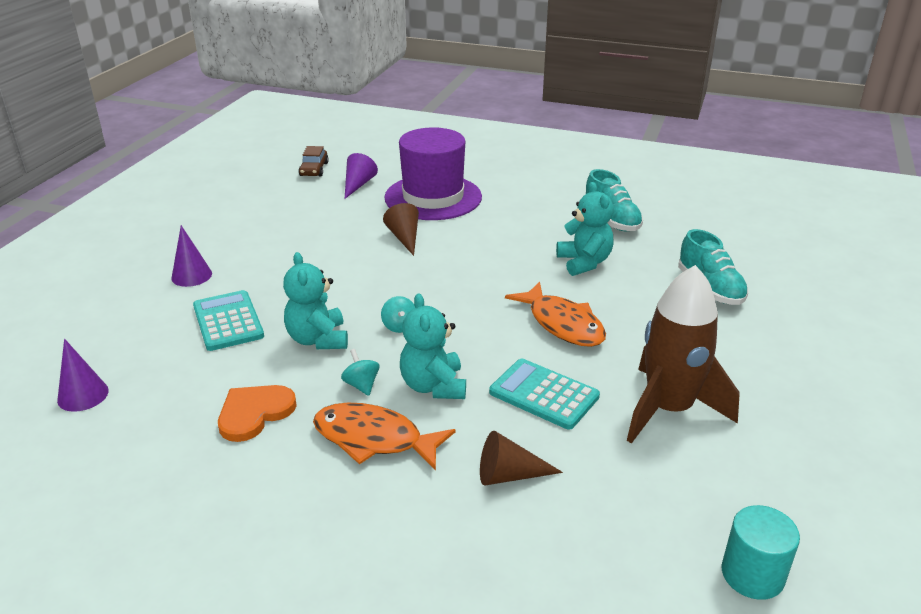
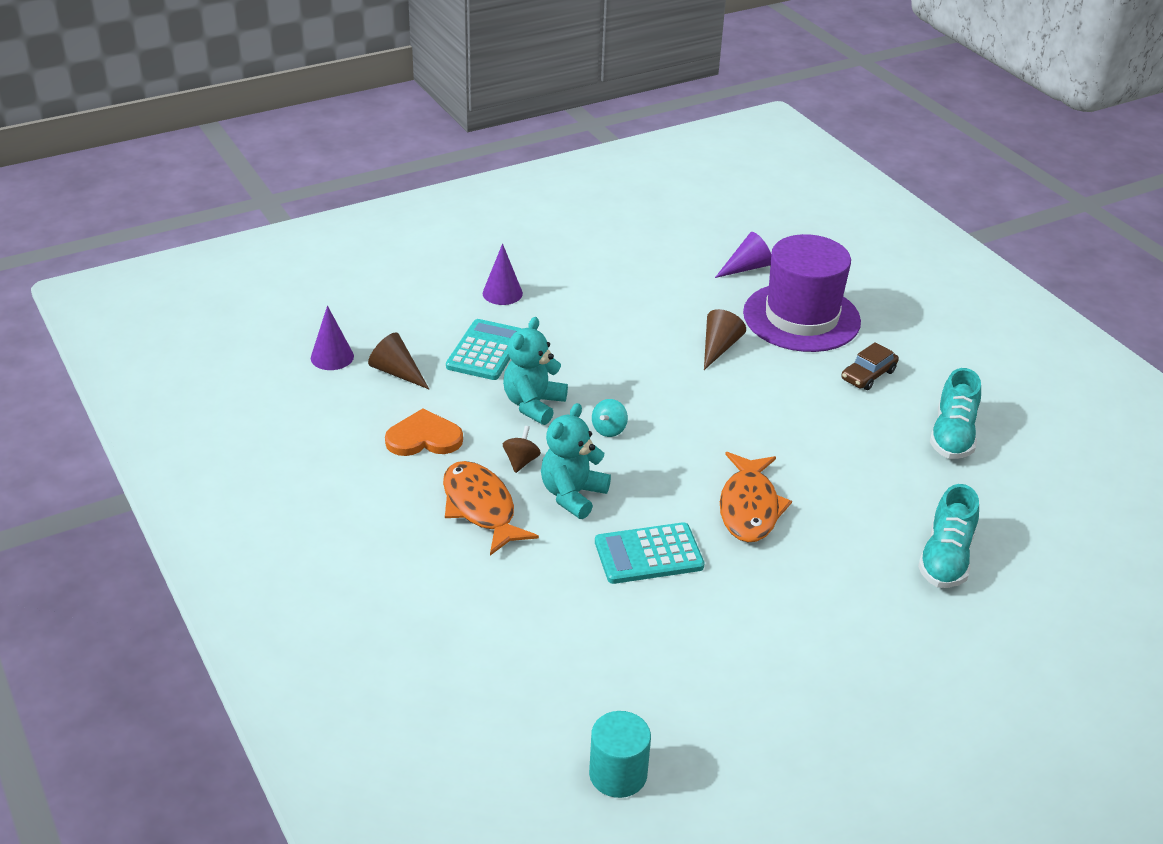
camera: 40 degrees right, 5 degrees up
brown car [299,146,329,177] -> brown car moved to [841,342,899,390]
turquoise spinning top [341,349,379,396] -> brown spinning top [503,426,541,473]
brown cone [480,431,563,486] -> brown cone moved to [368,332,429,389]
turquoise calculator [489,359,600,430] -> turquoise calculator turned 90 degrees counterclockwise [595,522,705,584]
turquoise teddy bear [556,182,613,276] -> none
brown rocket [627,265,739,444] -> none

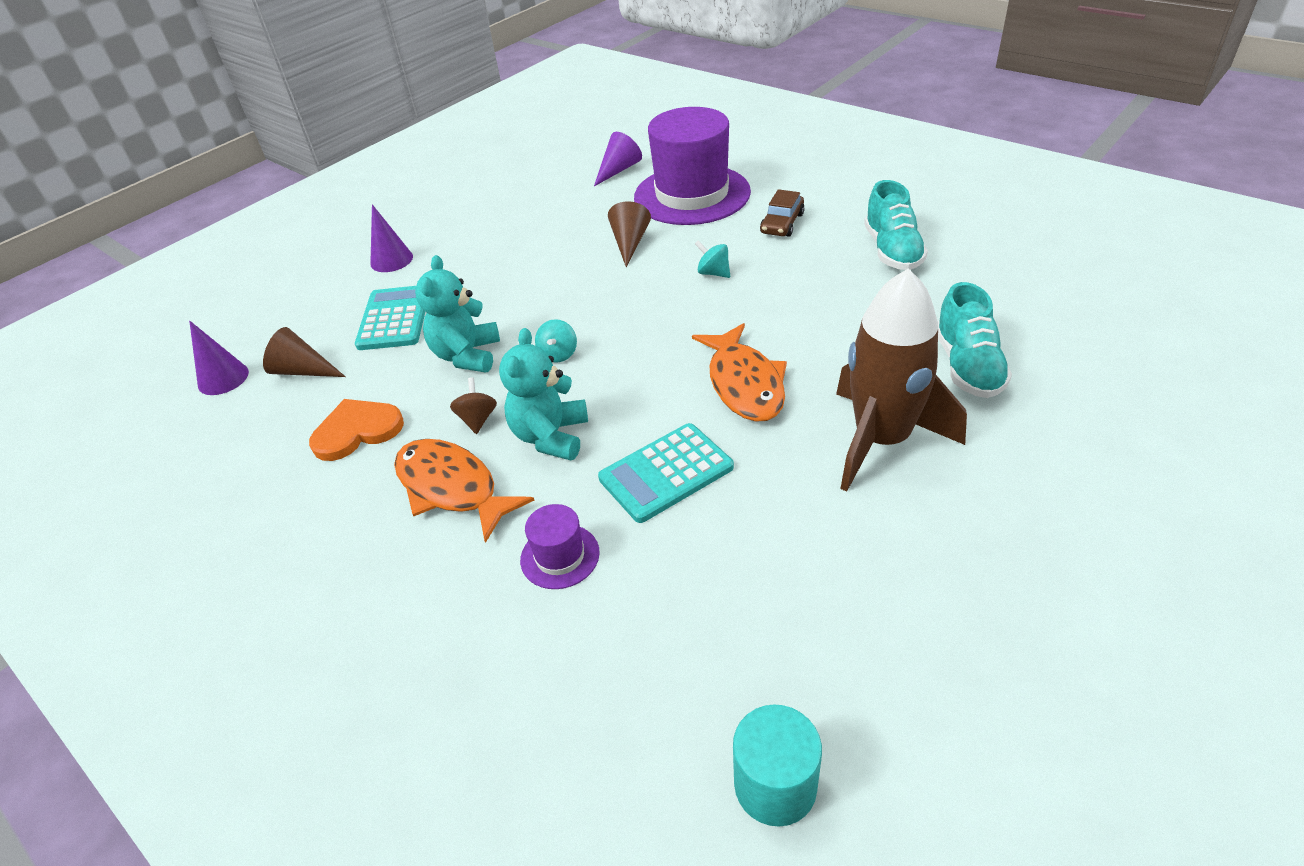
camera: 15 degrees left, 5 degrees up
none -> purple hat [520,504,600,589]
none -> turquoise spinning top [695,240,730,278]
none -> brown rocket [836,269,967,492]

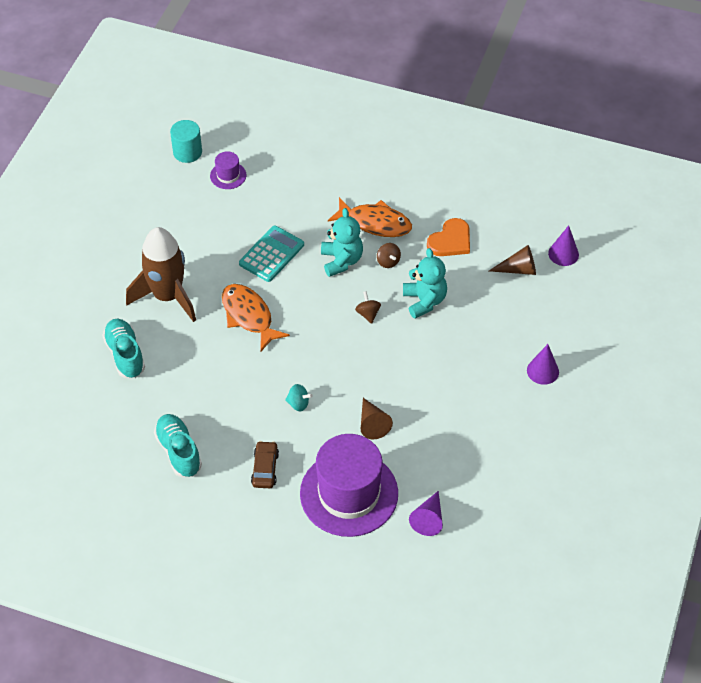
camera: 155 degrees right, 10 degrees up
turquoise calculator [355,286,426,350] -> none
purple hat [520,504,600,589] -> purple hat moved to [210,151,246,189]
turquoise spinning top [535,319,577,363] -> brown spinning top [355,291,381,324]

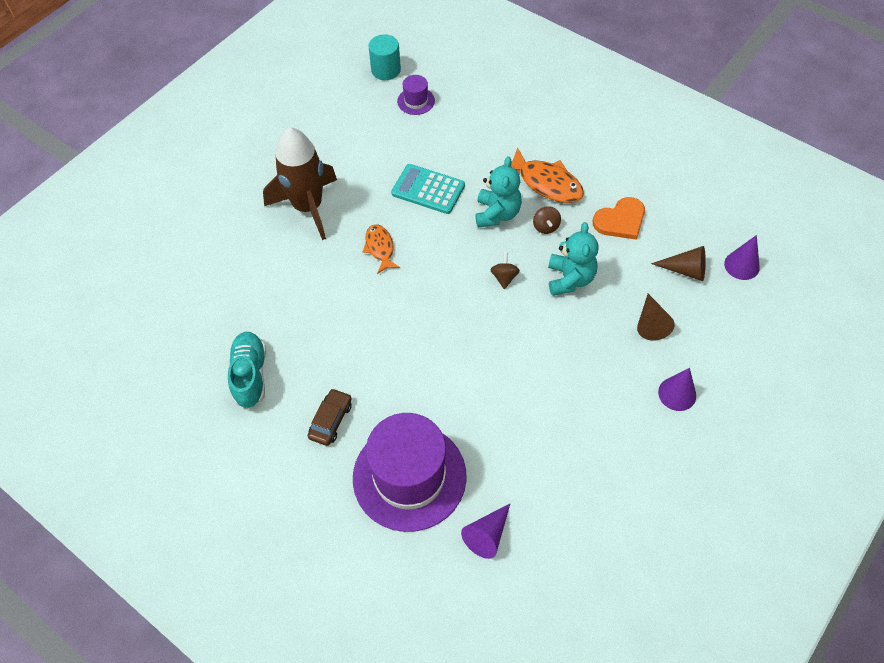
camera: 20 degrees right, 5 degrees up
turquoise shoe [102,319,145,378] -> none
orange fish [222,284,290,351] -> orange fish [363,224,400,274], size x0.63
turquoise calculator [239,226,304,282] -> turquoise calculator turned 120 degrees counterclockwise [391,164,465,214]
turquoise spinning top [285,384,313,411] -> none
brown cone [361,398,393,439] -> brown cone moved to [637,294,675,341]

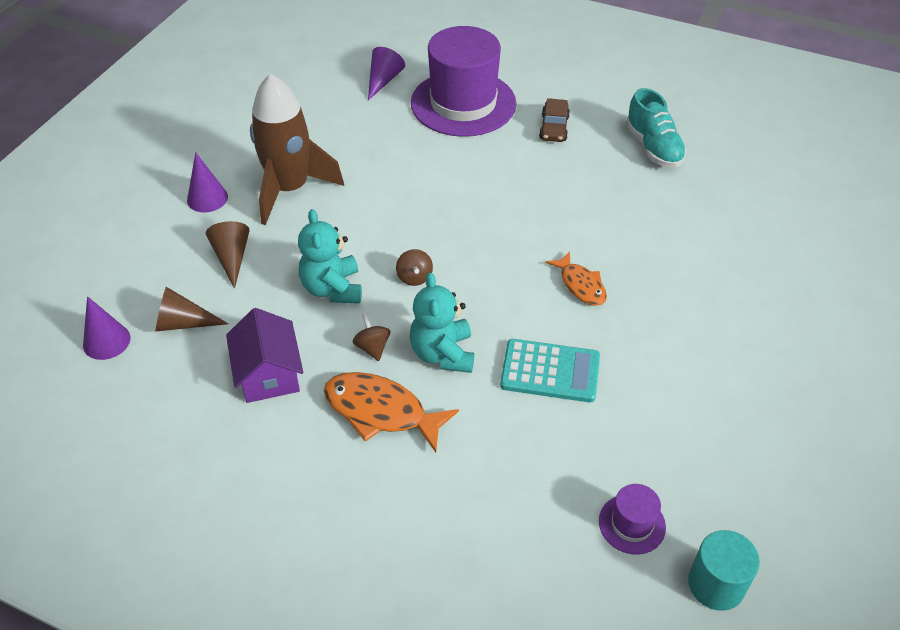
camera: 165 degrees right, 10 degrees down
brown rocket [263,127,337,240] -> brown rocket moved to [250,73,344,225]
orange heart [593,197,645,240] -> purple house [226,308,303,403]

